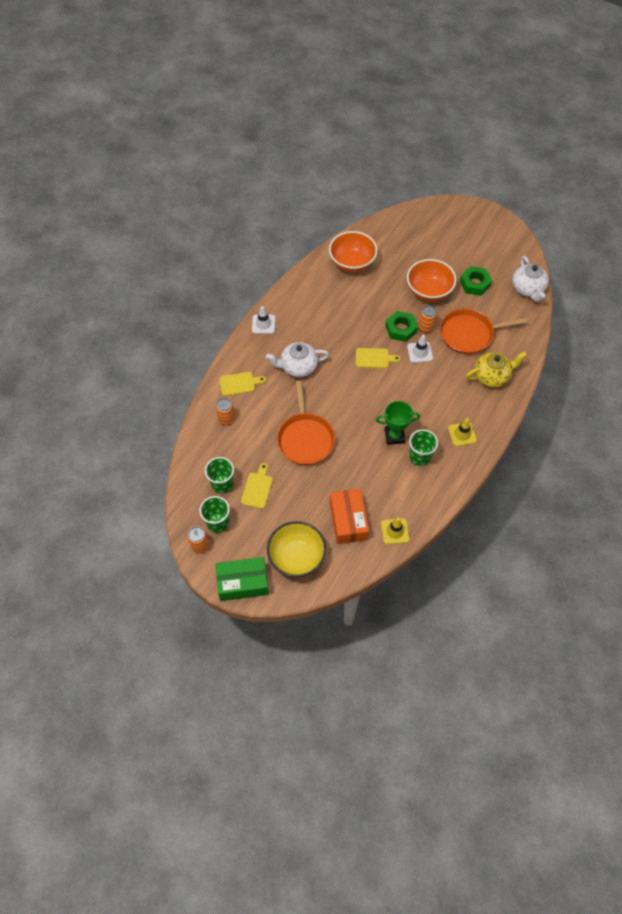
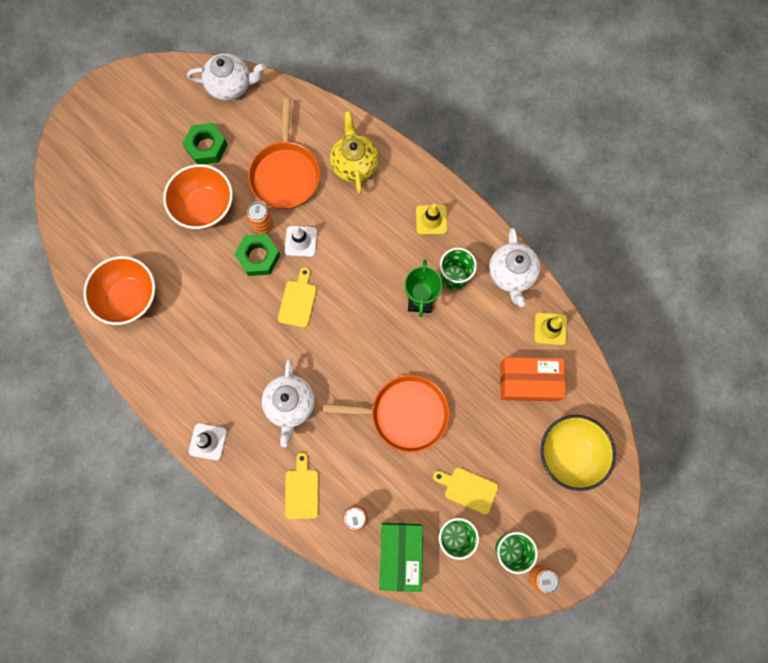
camera: 80 degrees left, 15 degrees up
green box [215,557,269,601] -> green box moved to [379,523,423,592]
none -> white teapot [489,228,540,307]

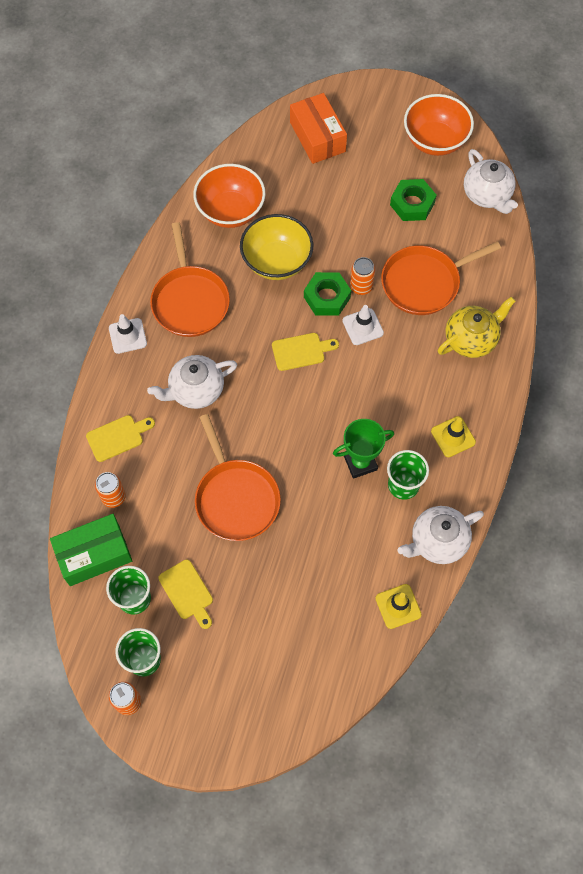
camera: 65 degrees right, 10 degrees down
orange bowl [163,164,233,229] -> orange bowl moved to [404,94,474,156]
yellow cutting board [433,467,498,514] -> yellow cutting board turned 150 degrees clockwise [158,560,213,629]
orange box [500,357,566,401] -> orange box moved to [290,93,347,164]
yellow bowl [540,415,616,491] -> yellow bowl moved to [240,214,313,280]
none -> orange pan [150,222,230,337]

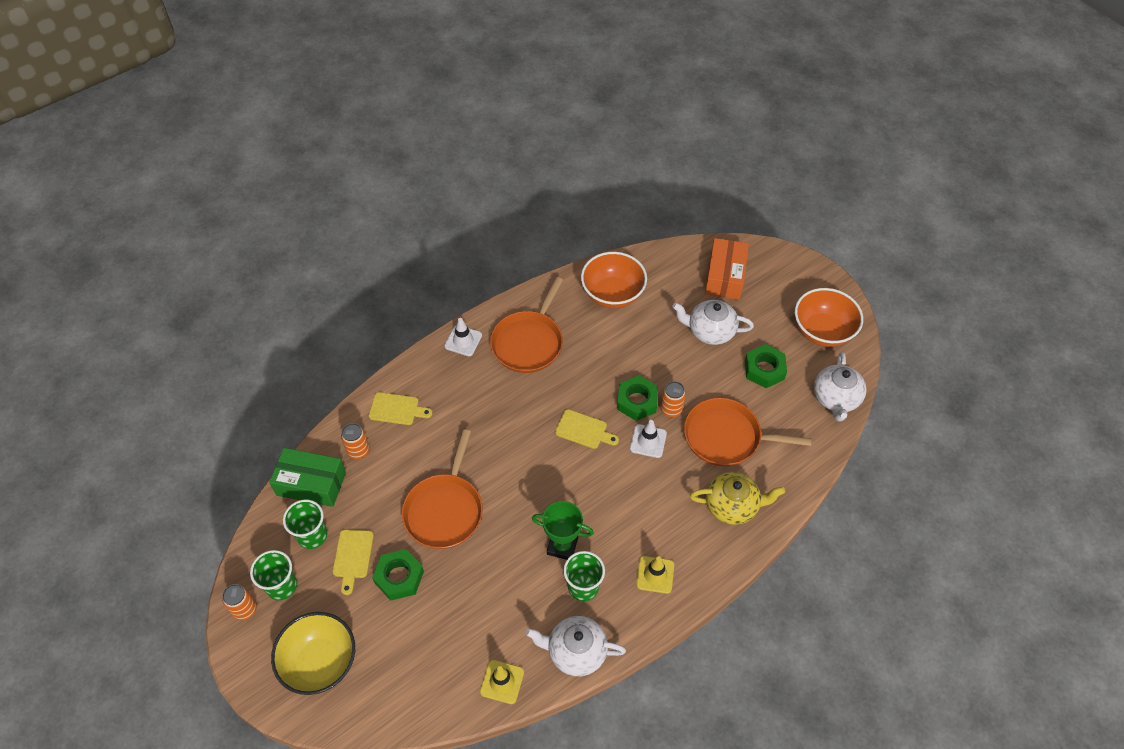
camera: 35 degrees right, 10 degrees down
white teapot [147,355,237,409] -> white teapot moved to [672,300,754,345]
yellow bowl [240,214,313,280] -> yellow bowl moved to [271,612,355,695]
none -> green nut [372,549,424,601]

